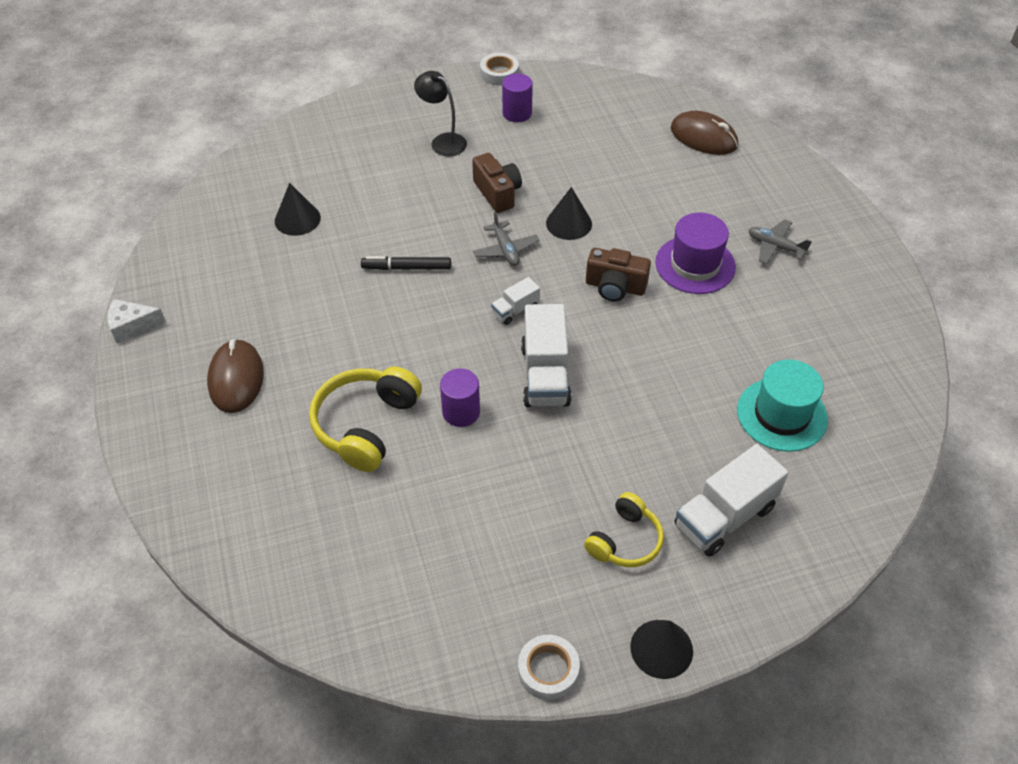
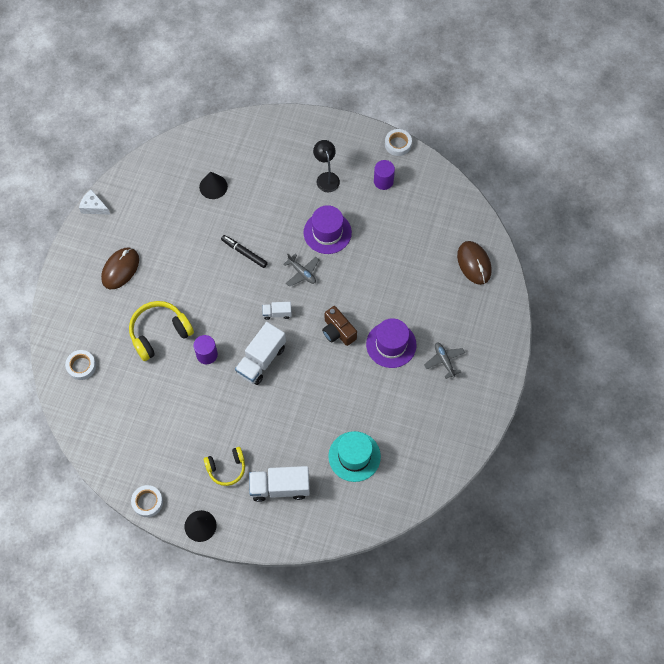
camera: 35 degrees right, 15 degrees up
brown camera [472,153,522,213] -> purple hat [304,205,352,254]
grey plane [473,211,539,266] -> grey plane turned 60 degrees counterclockwise [283,254,319,287]
black cone [546,187,592,240] -> none
none -> white tape [65,350,96,380]

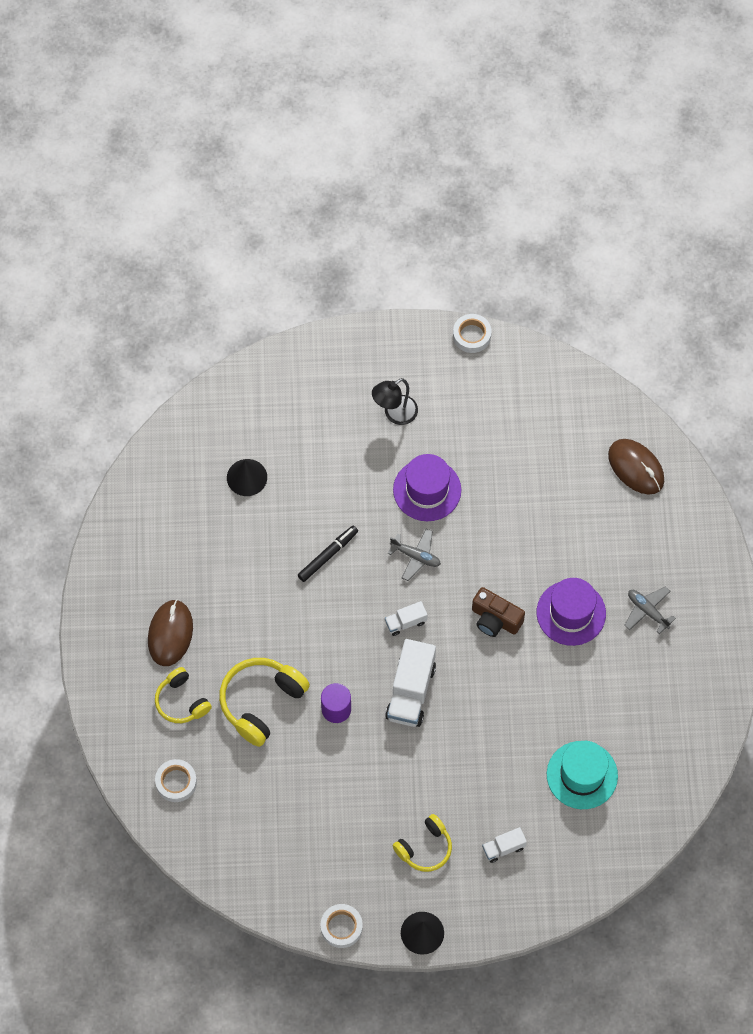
camera: 20 degrees left, 0 degrees up
white cheese [79,190,110,215] -> none
black marker [221,235,268,268] -> black marker turned 120 degrees clockwise [298,526,358,582]
white truck [249,466,310,502] -> white truck [482,827,527,863], size x0.52
black lamp [313,140,340,192] -> black lamp turned 90 degrees counterclockwise [372,378,418,425]
purple cylinder [374,160,395,190] -> none
none -> yellow headphones [155,667,212,723]

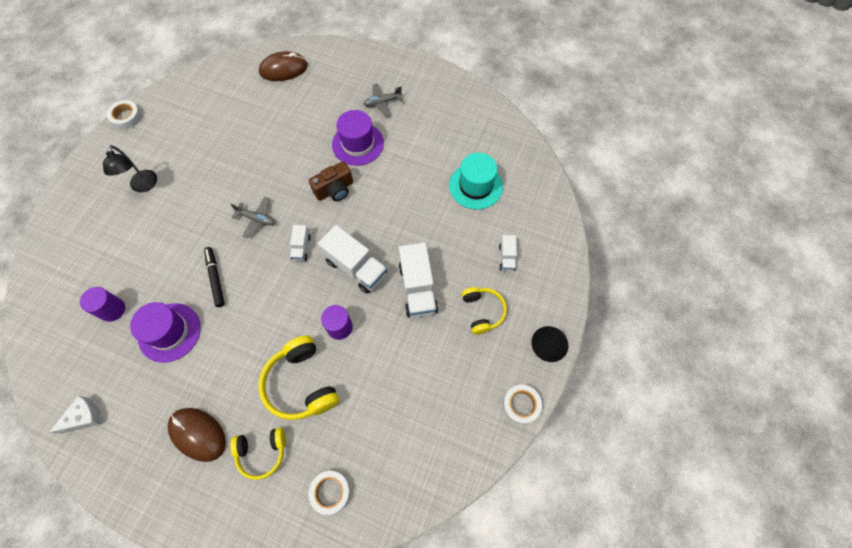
camera: 65 degrees left, 0 degrees up
black cone [227,459,267,496] -> purple cylinder [80,287,125,322]
grey plane [388,528,441,581] -> grey plane turned 60 degrees clockwise [230,197,275,238]
purple hat [393,454,461,521] -> purple hat moved to [130,302,201,363]
none -> white cheese [49,396,102,434]
none -> white truck [399,242,438,318]

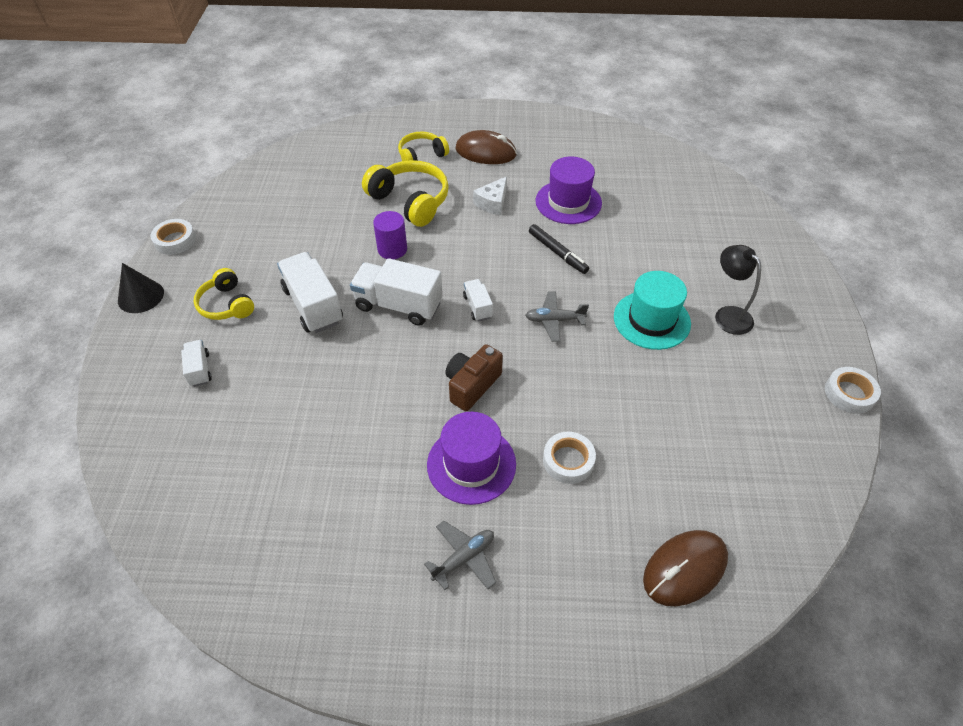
camera: 160 degrees right, 15 degrees down
white cheese [49,396,102,434] -> white cheese moved to [473,176,507,215]
purple cylinder [80,287,125,322] -> none
white tape [308,471,351,515] -> white tape moved to [543,432,596,484]
turquoise hat [449,153,503,209] -> turquoise hat moved to [614,271,691,350]

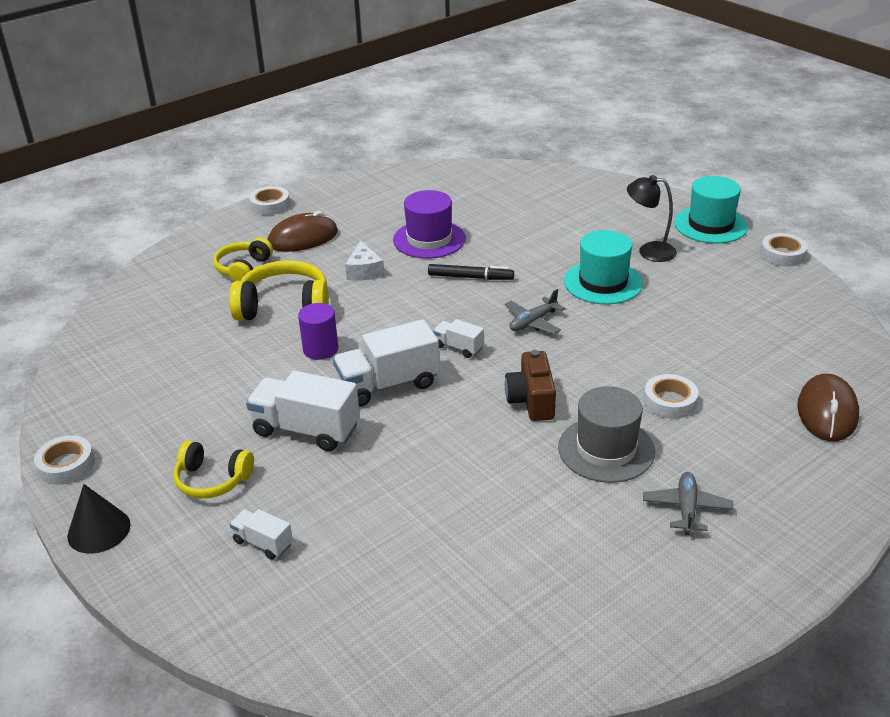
camera: 40 degrees left, 15 degrees down
purple hat [427,412,516,505] -> grey hat [558,386,655,483]
none -> white tape [249,186,290,215]
none -> turquoise hat [674,176,748,244]

